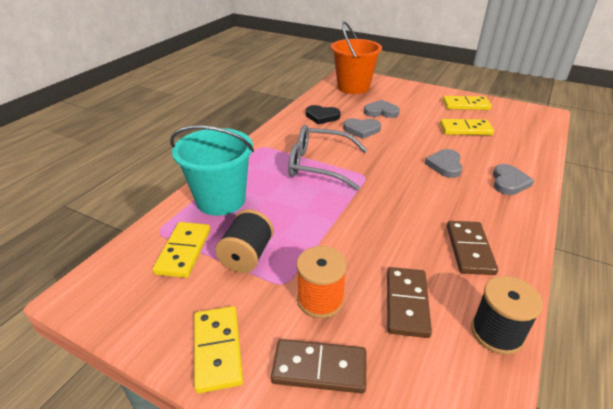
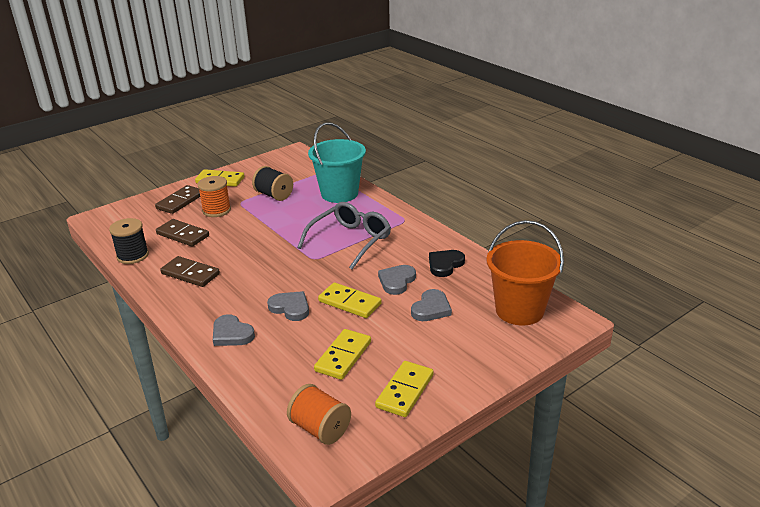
camera: 115 degrees right, 5 degrees down
yellow domino [152,222,210,278] -> yellow domino moved to [318,282,382,318]
none -> orange spool [287,384,351,445]

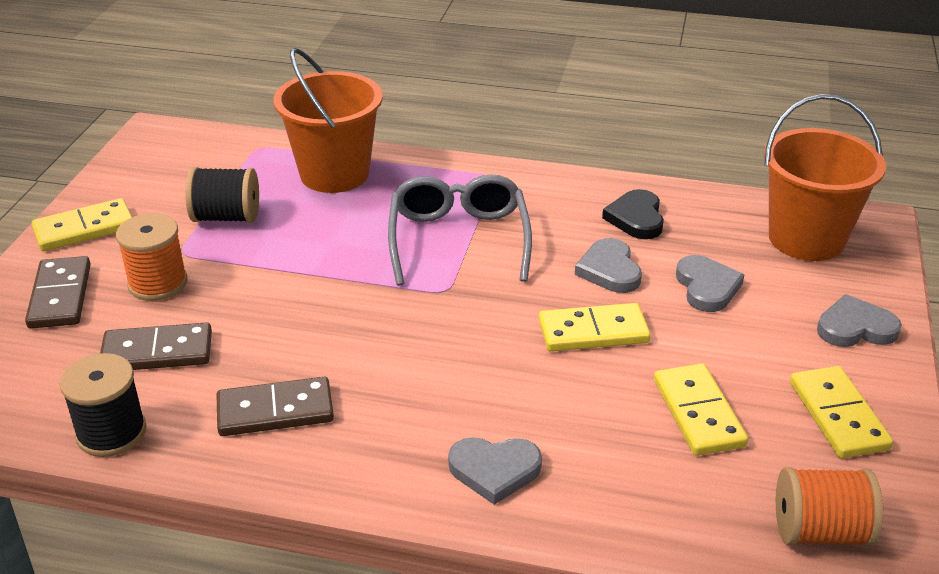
camera: 40 degrees left, 5 degrees up
grey heart [267,291,309,321] -> grey heart moved to [817,294,902,347]
turquoise bucket [308,122,366,203] -> orange bucket [273,48,383,193]

